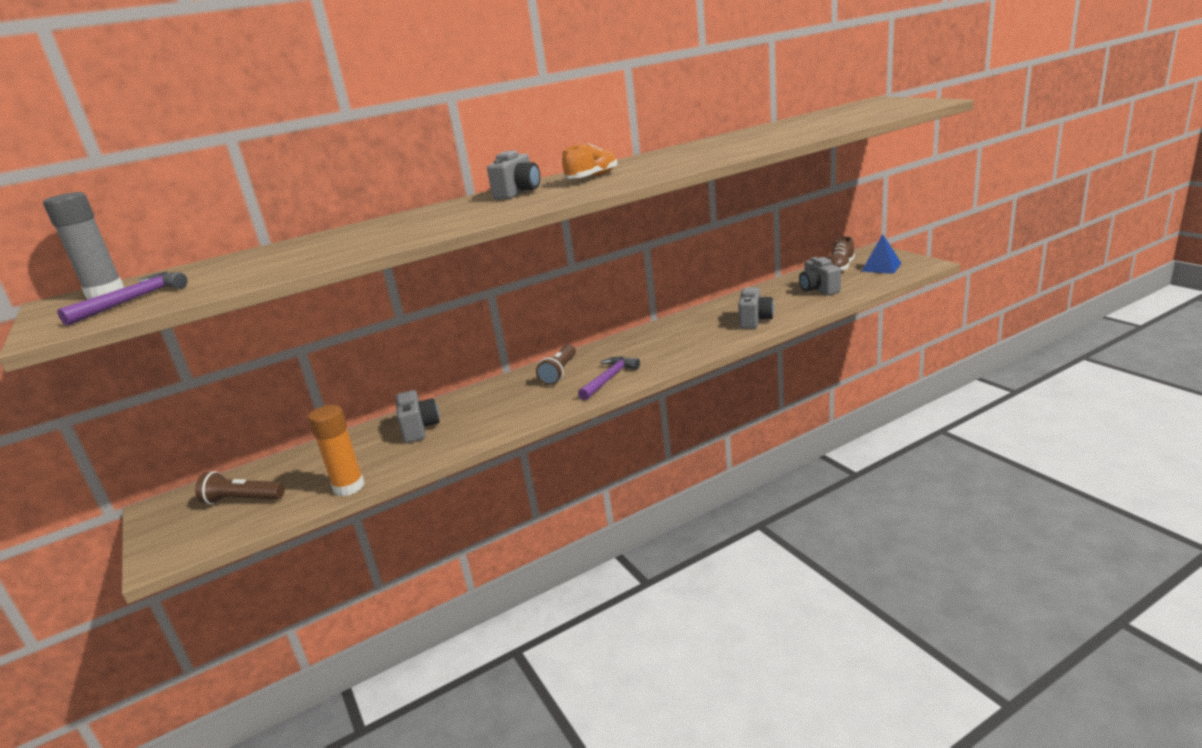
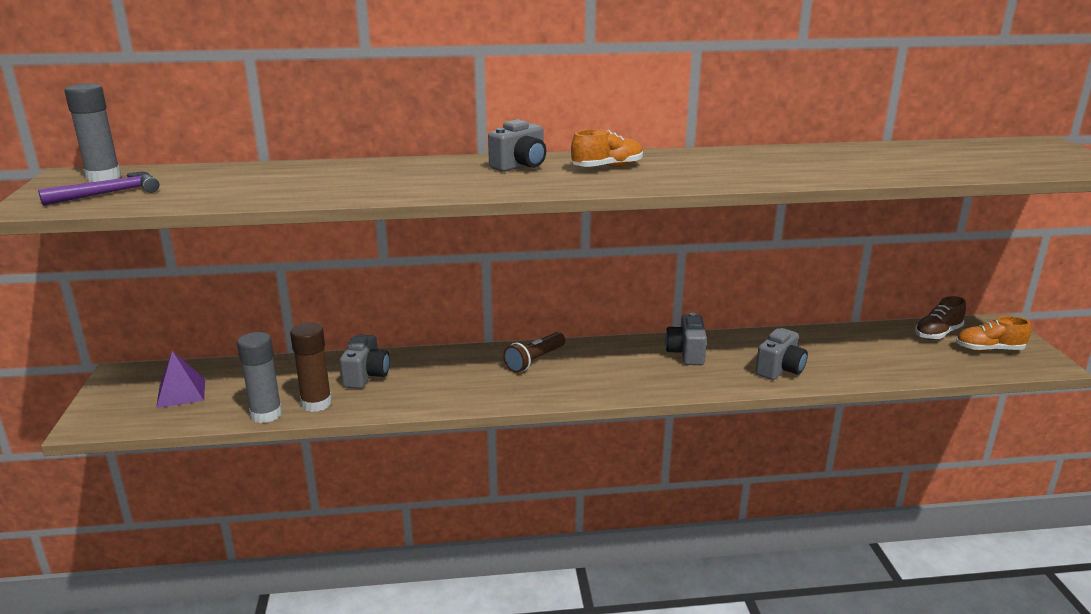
camera: 20 degrees right, 0 degrees up
brown flashlight [195,471,285,504] -> purple pyramid [156,351,205,408]
orange glue stick [308,405,365,496] -> grey glue stick [237,332,282,423]
purple hammer [578,356,640,400] -> none
grey camera [799,257,841,295] -> grey camera moved to [665,312,707,365]
blue pyramid [861,234,901,274] -> orange shoe [956,316,1031,351]
none -> brown glue stick [290,323,332,412]

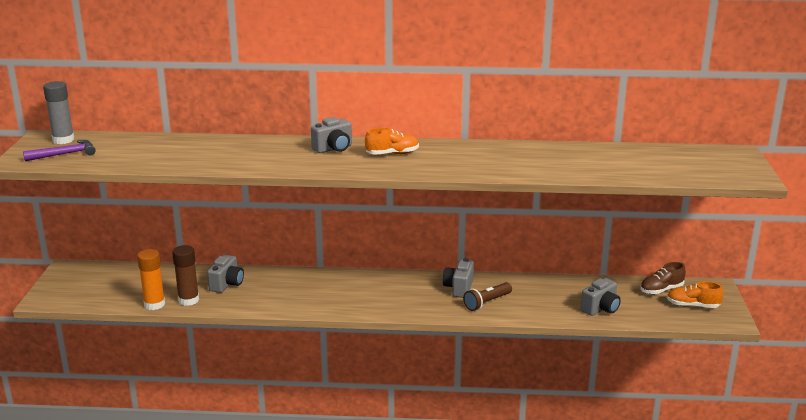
camera: 10 degrees right, 0 degrees up
purple pyramid [156,351,205,408] -> none
grey glue stick [237,332,282,423] -> orange glue stick [137,249,165,310]
brown flashlight [503,332,565,373] -> brown flashlight moved to [463,282,512,311]
grey camera [755,328,808,380] -> grey camera moved to [581,278,621,316]

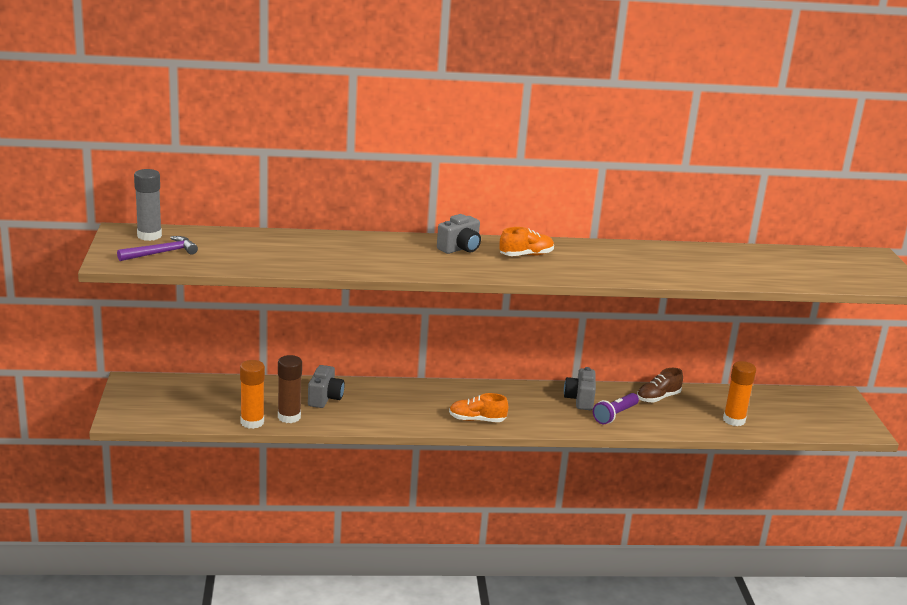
camera: 10 degrees left, 0 degrees up
brown flashlight [463,282,512,311] -> purple flashlight [593,393,639,424]
grey camera [581,278,621,316] -> orange glue stick [723,361,756,426]
brown shoe [640,262,686,294] -> brown shoe moved to [637,368,683,403]
orange shoe [667,281,723,308] -> orange shoe moved to [449,393,509,422]

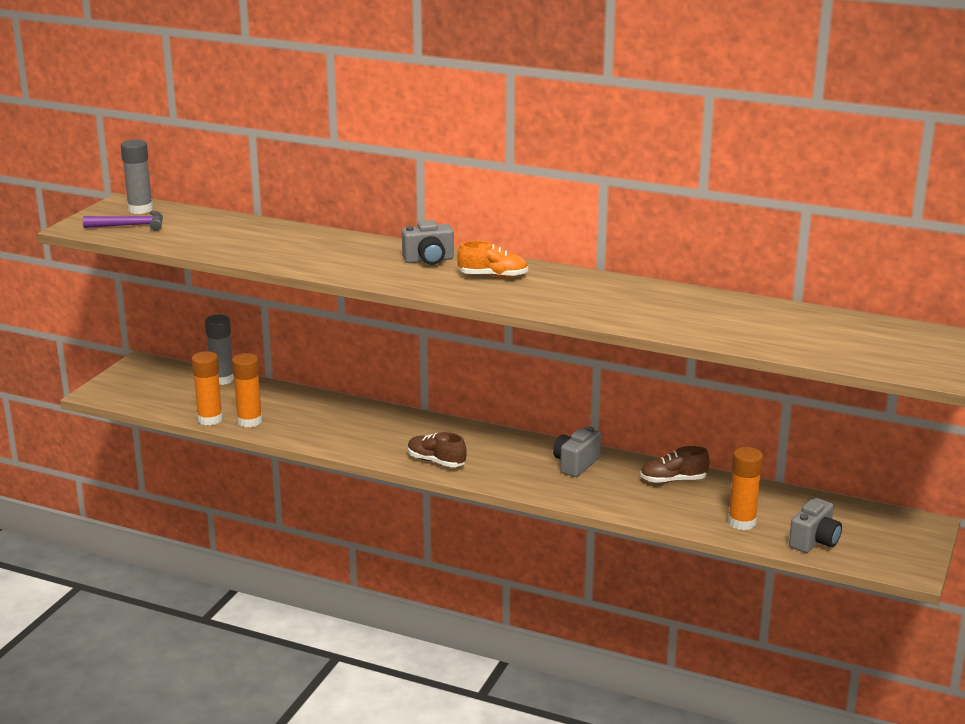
camera: 30 degrees right, 0 degrees up
brown glue stick [278,355,302,423] -> orange glue stick [232,353,263,427]
grey camera [308,365,345,408] -> grey camera moved to [789,498,842,553]
orange shoe [449,393,509,422] -> brown shoe [408,432,467,467]
purple flashlight [593,393,639,424] -> none
none -> grey glue stick [205,315,234,385]

